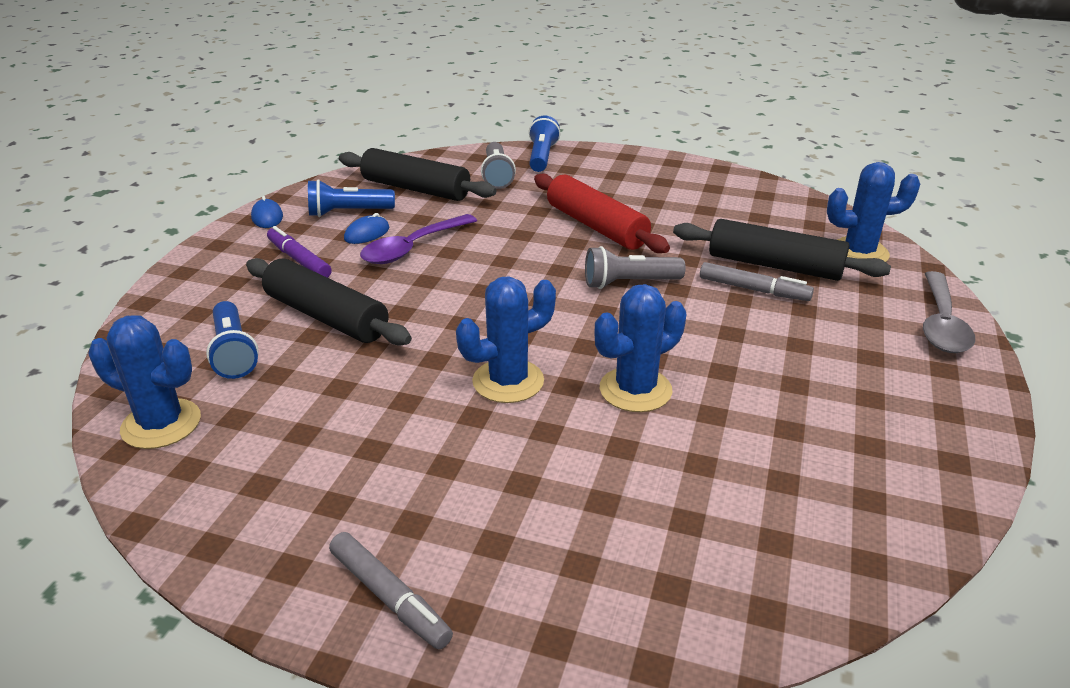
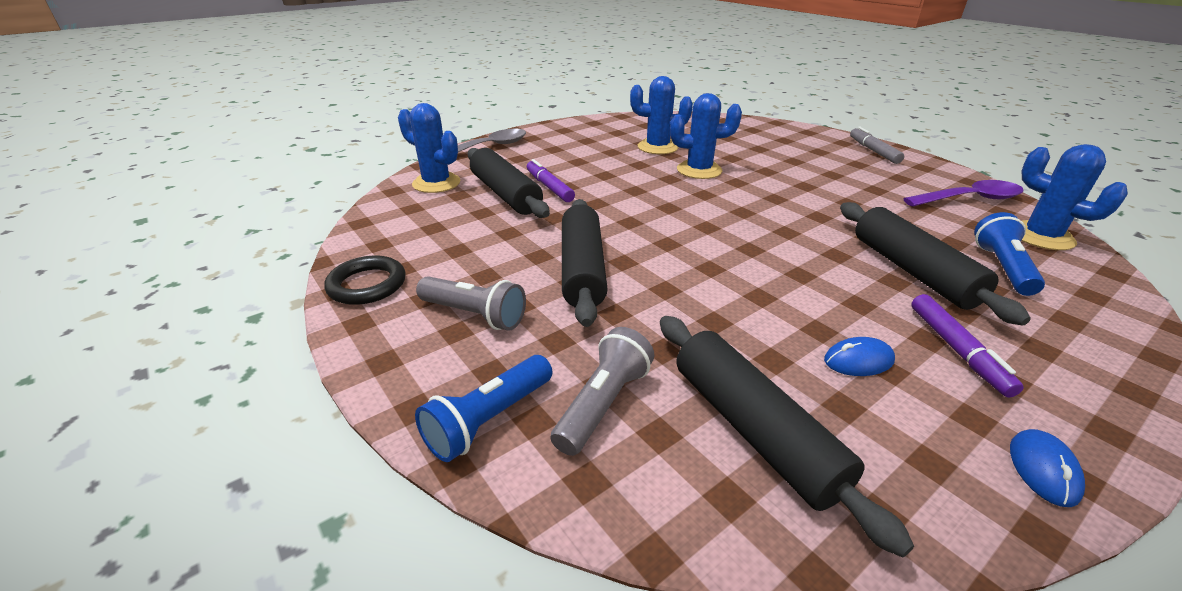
camera: 145 degrees left, 0 degrees up
blue flashlight [308,179,395,217] -> none
purple spoon [360,214,477,264] -> purple spoon moved to [904,180,1024,207]
blue cactus [456,276,556,403] -> blue cactus moved to [630,76,693,154]
red rolling pin [534,173,670,253] -> black rolling pin [562,199,608,327]
grey flashlight [585,246,686,289] -> grey flashlight moved to [416,276,526,331]
grey marker [700,262,814,301] -> purple marker [527,159,575,202]
none -> black ring [324,256,406,305]

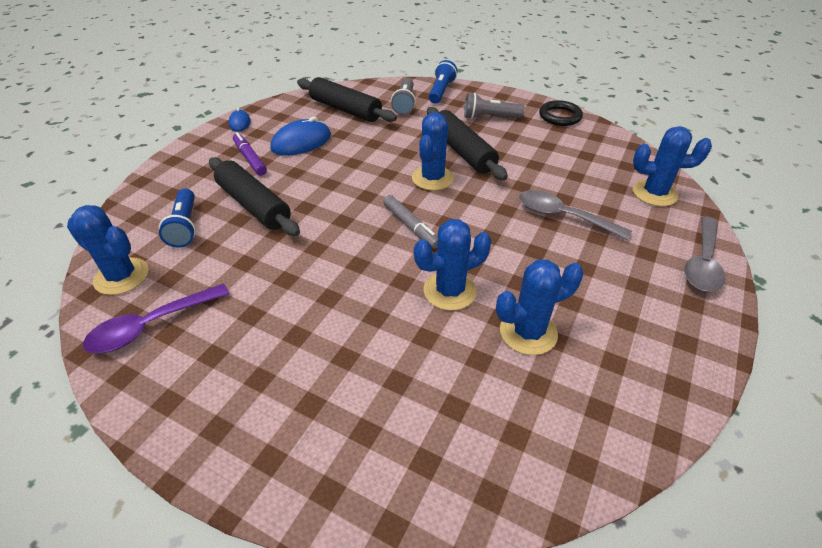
camera: 155 degrees right, 10 degrees up
black rolling pin [468,148,550,218] -> none
purple marker [527,159,575,202] -> grey spoon [519,190,632,240]
blue mouse [824,337,895,376] -> blue mouse [270,117,331,156], size x1.79
grey marker [850,126,904,164] -> grey marker moved to [383,195,438,249]
none -> blue cactus [412,112,454,190]

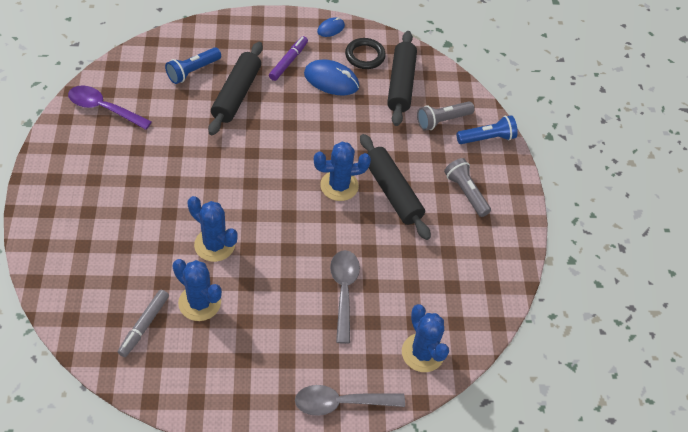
camera: 55 degrees right, 10 degrees up
blue cactus [67,205,149,295] -> none
grey marker [383,195,438,249] -> grey marker moved to [118,290,169,357]
black rolling pin [427,107,508,180] -> black rolling pin turned 60 degrees counterclockwise [360,134,431,240]
black ring [539,100,583,126] -> black ring moved to [345,38,386,69]

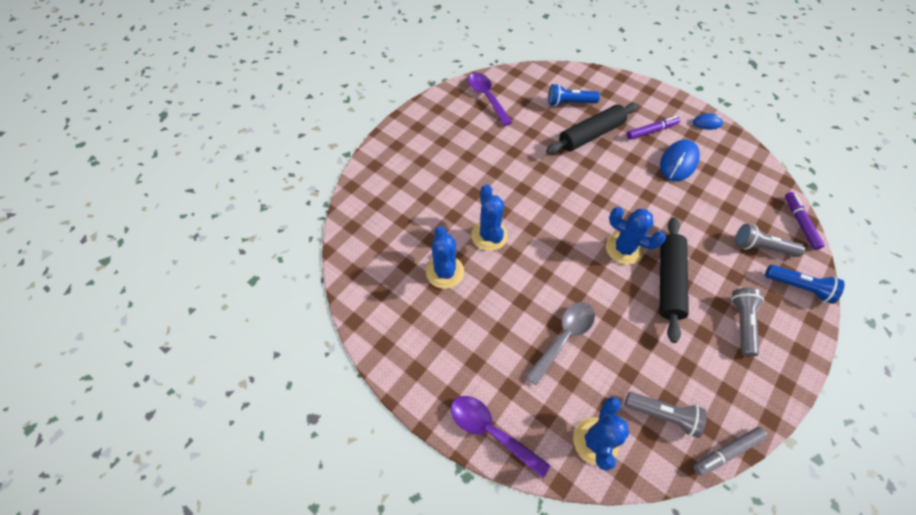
camera: 45 degrees right, 5 degrees up
grey marker [118,290,169,357] -> grey marker moved to [693,427,768,476]
grey spoon [295,385,405,416] -> purple spoon [451,396,551,479]
blue mouse [304,60,359,95] -> blue mouse turned 60 degrees clockwise [660,139,700,181]
black ring [345,38,386,69] -> none
black rolling pin [387,31,417,126] -> none
none -> grey flashlight [625,392,707,438]
none -> purple marker [785,192,824,250]

